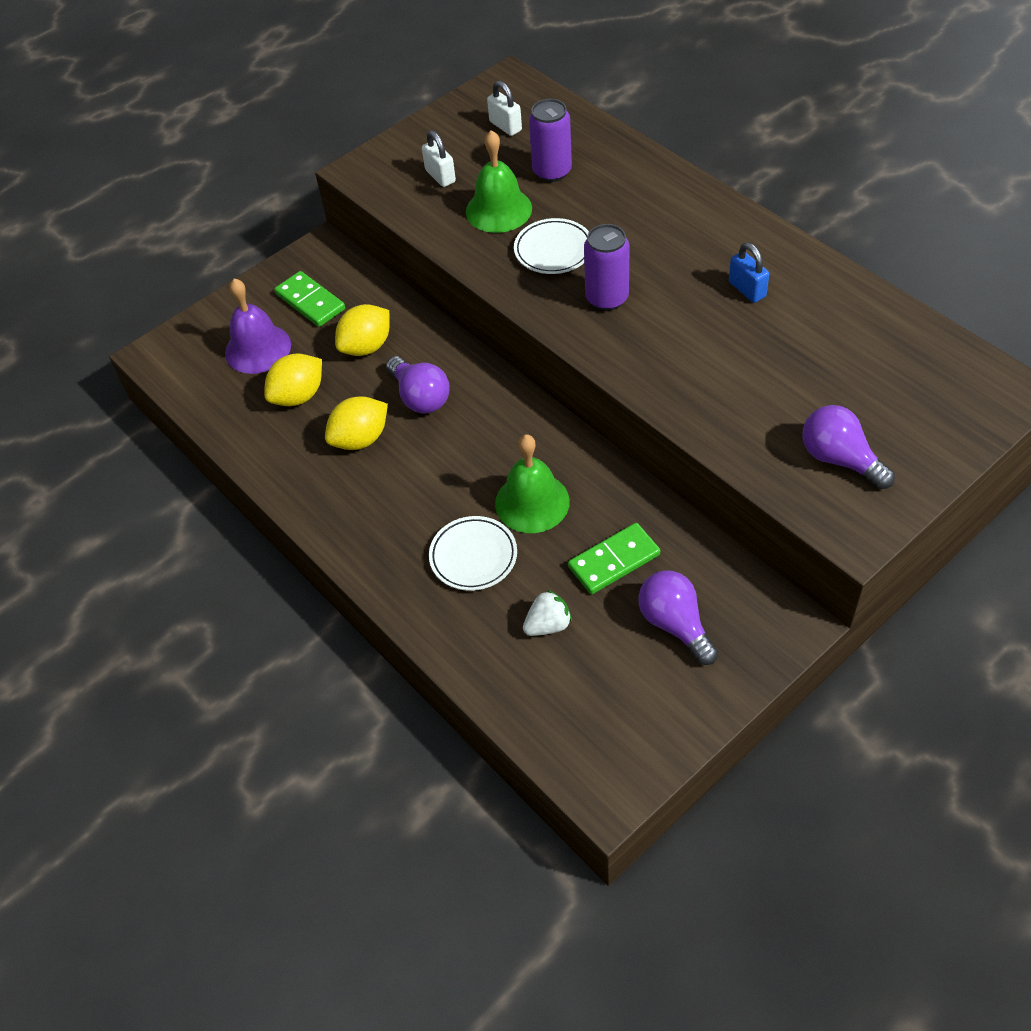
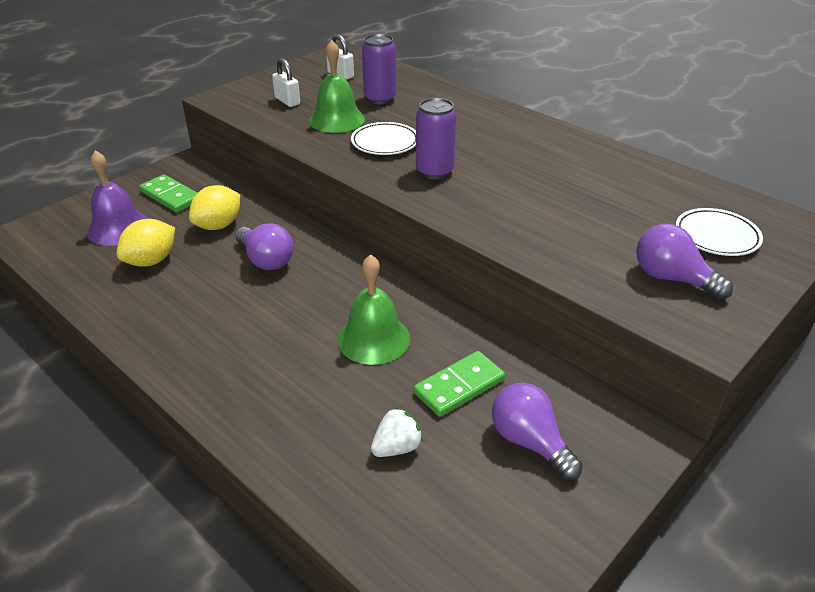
camera: 10 degrees left, 15 degrees down
yellow lemon [325,396,388,450] -> none
white plate [429,516,517,591] -> white plate moved to [676,208,763,256]
blue padlock [729,242,769,303] -> none

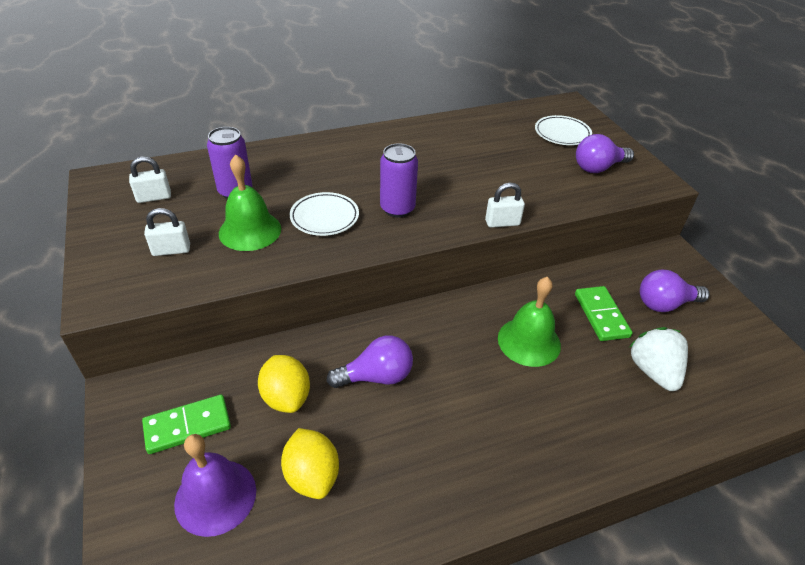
camera: 65 degrees left, 5 degrees up
white strawberry [371,407,423,457] -> white strawberry [629,327,688,391], size x1.52
none -> white padlock [485,183,525,228]

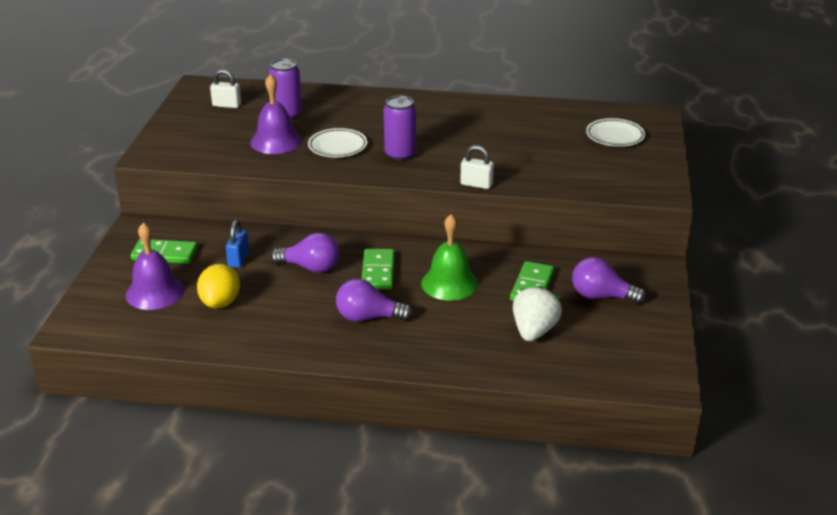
camera: 30 degrees right, 10 degrees down
white padlock [144,208,190,256] -> none
green bell [219,155,281,251] -> purple bell [250,74,302,154]
yellow lemon [258,355,310,413] -> blue padlock [226,220,249,268]
purple light bulb [576,134,634,173] -> purple light bulb moved to [336,279,413,322]
none -> green domino [362,249,395,289]

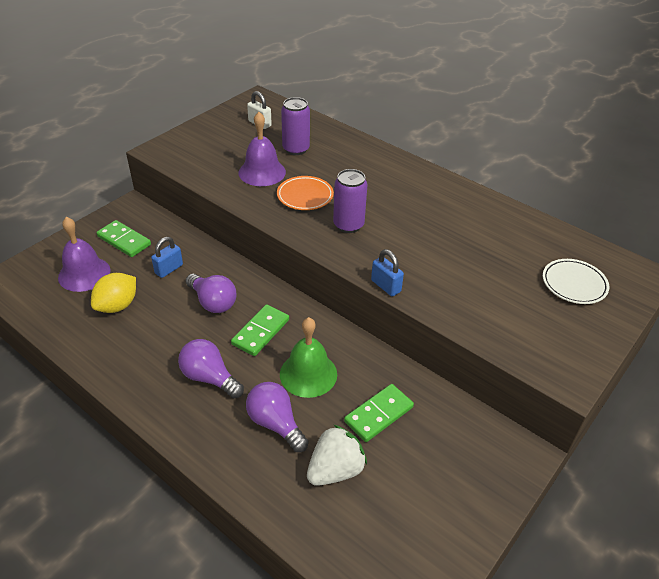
camera: 30 degrees right, 10 degrees up
white plate [308,128,368,157] -> orange plate [277,176,334,210]
white padlock [460,145,494,189] -> blue padlock [371,249,404,296]
purple light bulb [572,257,646,304] -> purple light bulb moved to [246,382,309,452]

